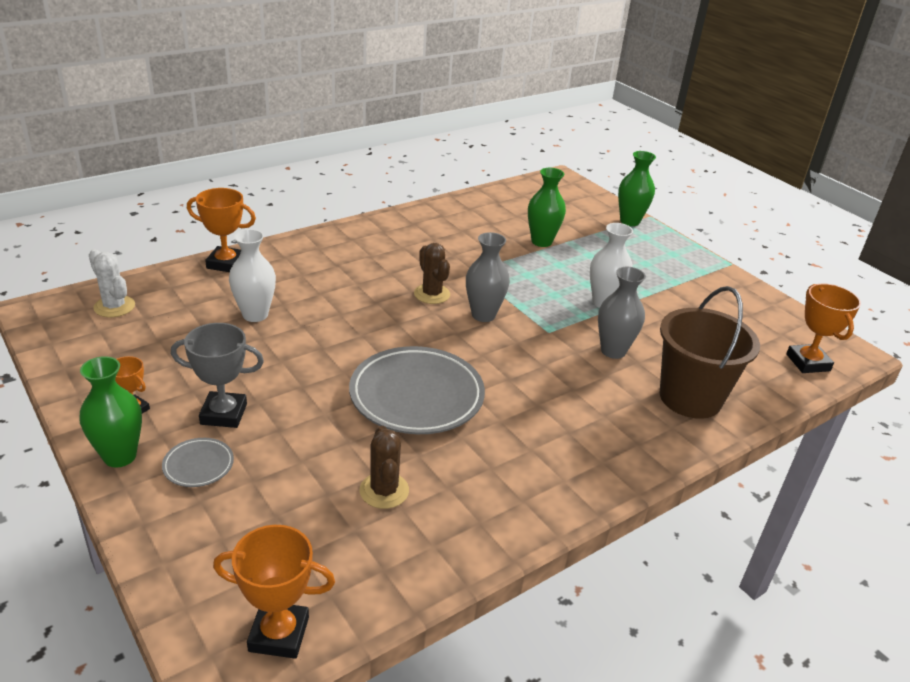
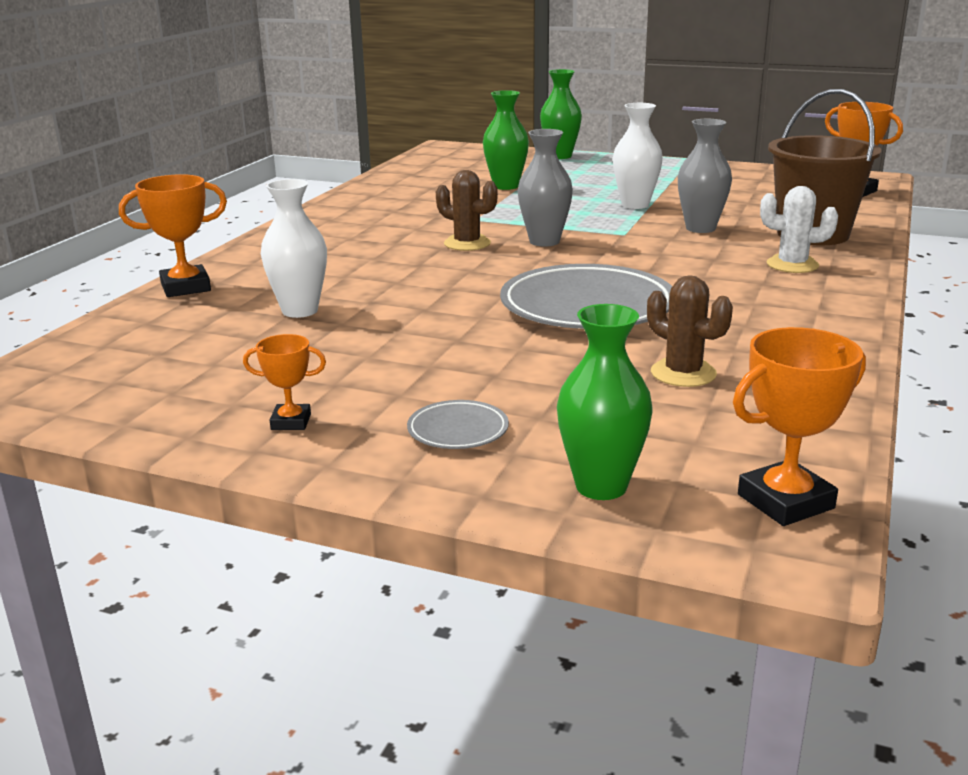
camera: 30 degrees left, 10 degrees down
green vase [79,356,142,468] -> green vase moved to [557,304,653,500]
white cactus [89,249,135,317] -> white cactus moved to [760,186,838,273]
grey trophy [171,323,264,428] -> none

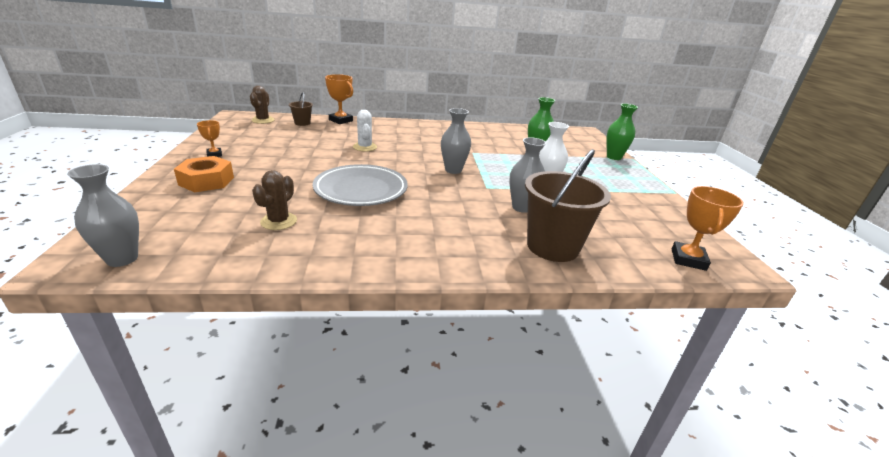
camera: 60 degrees right, 5 degrees up
white vase [261,179,327,318] -> none
grey plate [407,400,509,449] -> orange nut [174,156,234,192]
brown cactus [436,170,498,251] -> brown cactus moved to [250,86,275,124]
green vase [557,304,653,500] -> none
orange trophy [733,327,866,526] -> grey vase [67,164,139,267]
white cactus [760,186,838,273] -> white cactus moved to [353,110,377,152]
none -> brown bucket [289,92,313,126]

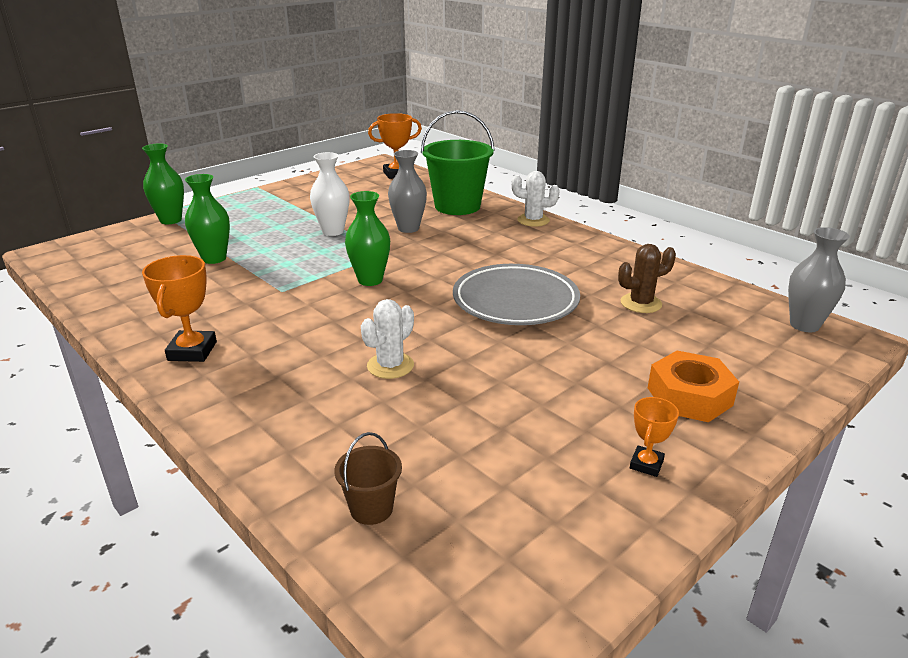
camera: 125 degrees left, 0 degrees up
brown cactus [250,86,275,124] -> none
orange trophy [325,74,353,124] -> orange trophy moved to [142,255,217,362]
grey vase [441,108,471,174] -> green vase [345,191,390,286]
brown bucket [525,149,611,262] -> green bucket [421,110,495,215]
none -> white cactus [512,171,560,227]

